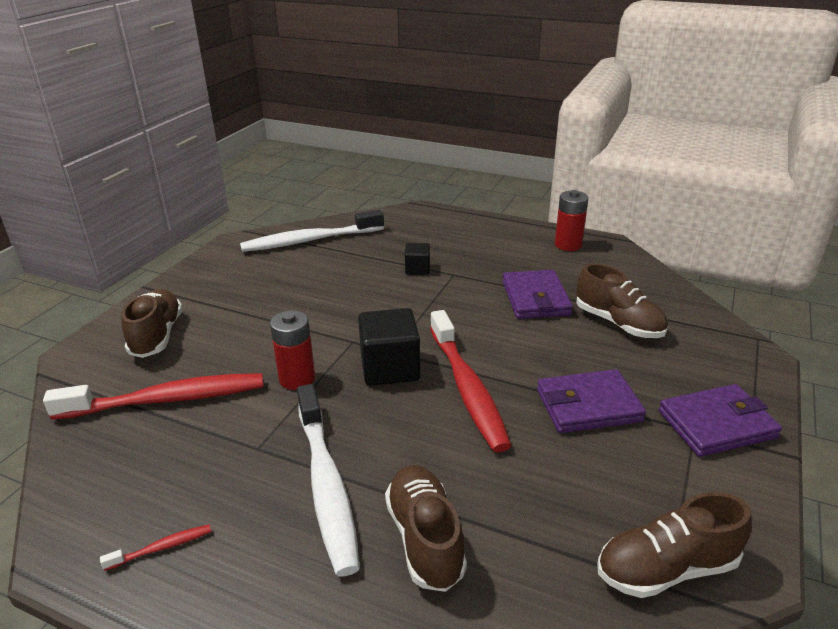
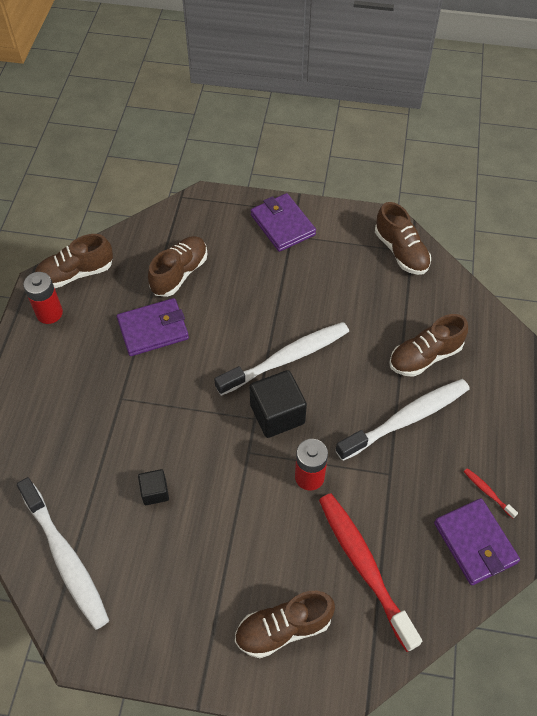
camera: 105 degrees left, 25 degrees up
black cube [405,243,430,275] -> black cube moved to [138,469,169,505]
red toothbrush [430,310,511,452] -> white toothbrush [214,322,349,396]
purple wallet [537,369,646,433] -> purple wallet moved to [434,498,520,585]
none -> brown shoe [35,234,113,288]

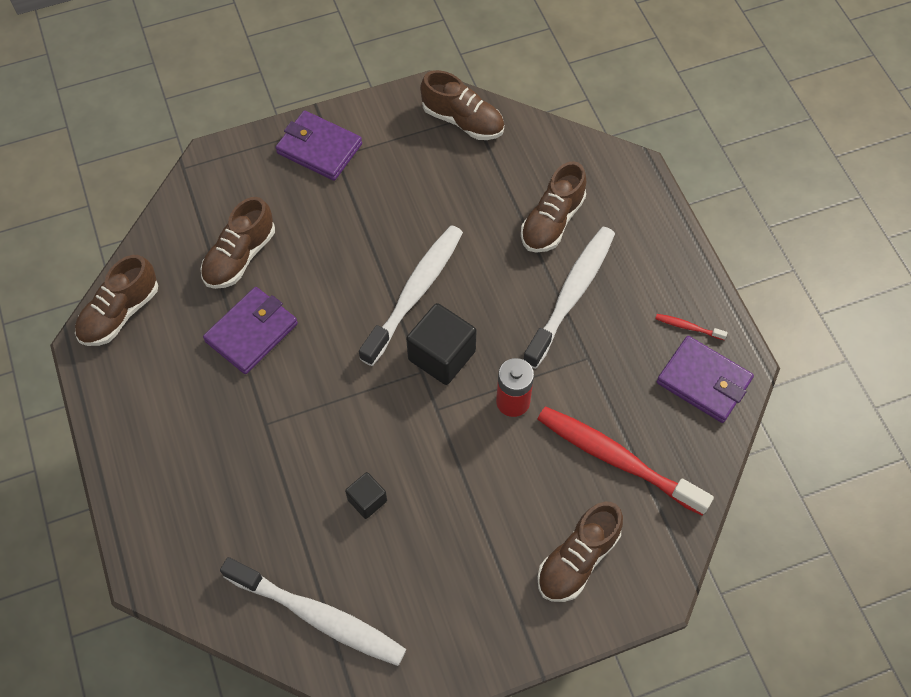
camera: 30 degrees left, 5 degrees up
red battery [23,272,63,324] -> none
brown shoe [148,236,208,297] -> brown shoe turned 150 degrees counterclockwise [201,197,275,289]

